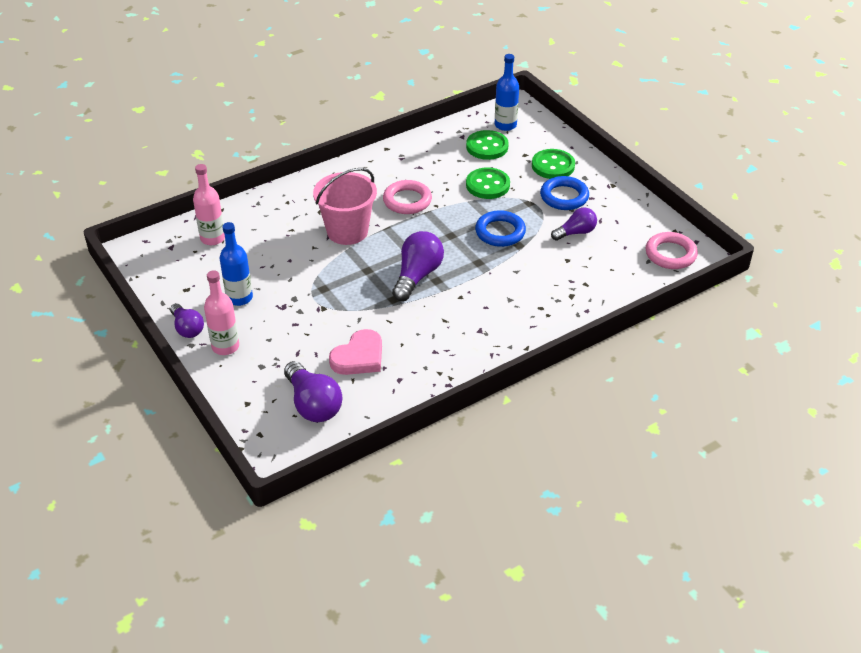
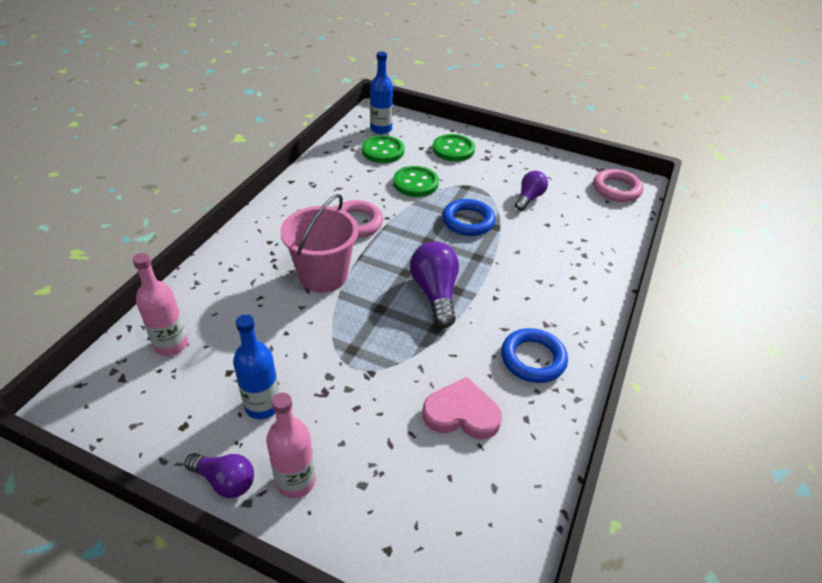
camera: 35 degrees left, 0 degrees up
purple light bulb [284,361,342,422] -> none
pink heart [329,329,382,375] -> pink heart turned 90 degrees counterclockwise [422,377,502,439]
blue ring [540,176,589,210] -> blue ring moved to [501,328,568,383]

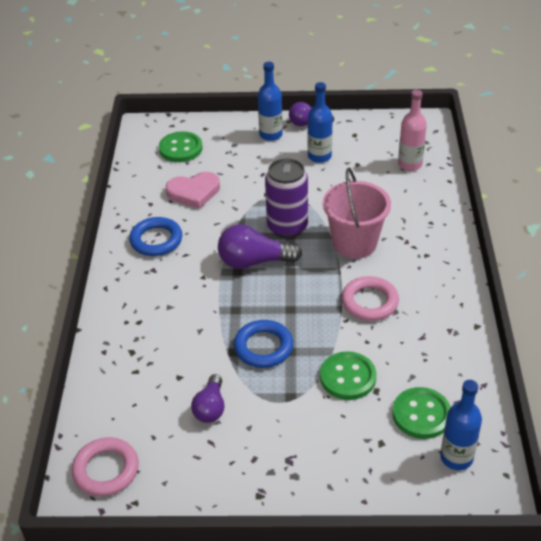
camera: 160 degrees right, 0 degrees up
pink bottle [266,392,316,498] -> blue bottle [258,62,283,141]
purple light bulb [410,242,459,328] -> purple light bulb turned 120 degrees clockwise [218,224,302,269]
green button [433,134,475,161] -> green button moved to [159,131,203,162]
none -> purple can [265,158,308,238]

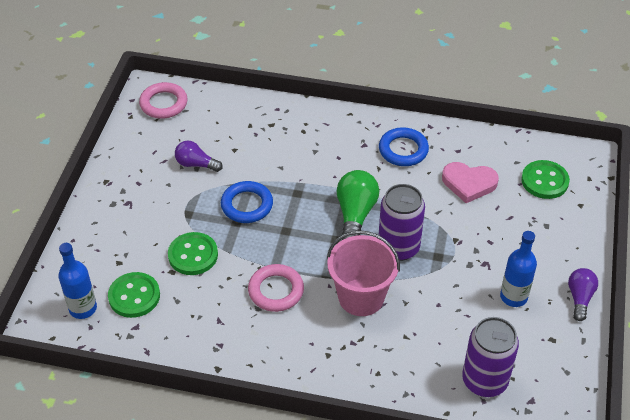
camera: 100 degrees right, 5 degrees up
pink heart [166,172,220,209] -> pink heart turned 75 degrees counterclockwise [442,162,499,203]
purple light bulb [218,224,302,269] -> green light bulb [337,170,379,240]
blue bottle [258,62,283,141] -> none
pink bottle [398,90,427,171] -> purple can [462,317,519,397]

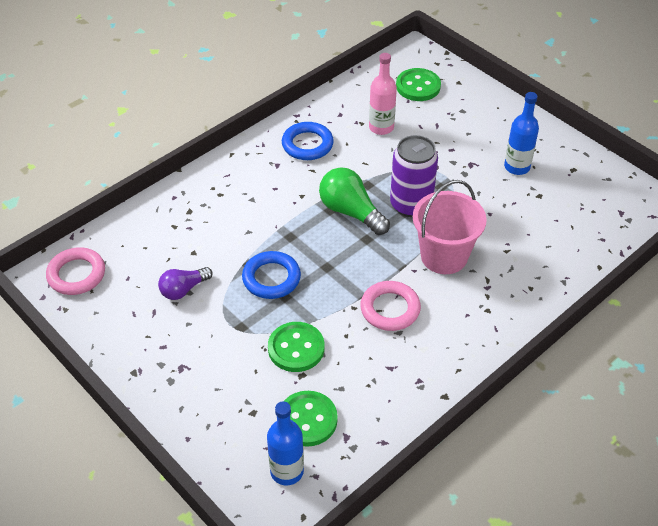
camera: 55 degrees left, 0 degrees up
pink heart [442,162,499,203] -> pink bottle [369,53,397,135]
purple can [462,317,519,397] -> none
purple light bulb [568,268,598,321] -> none

